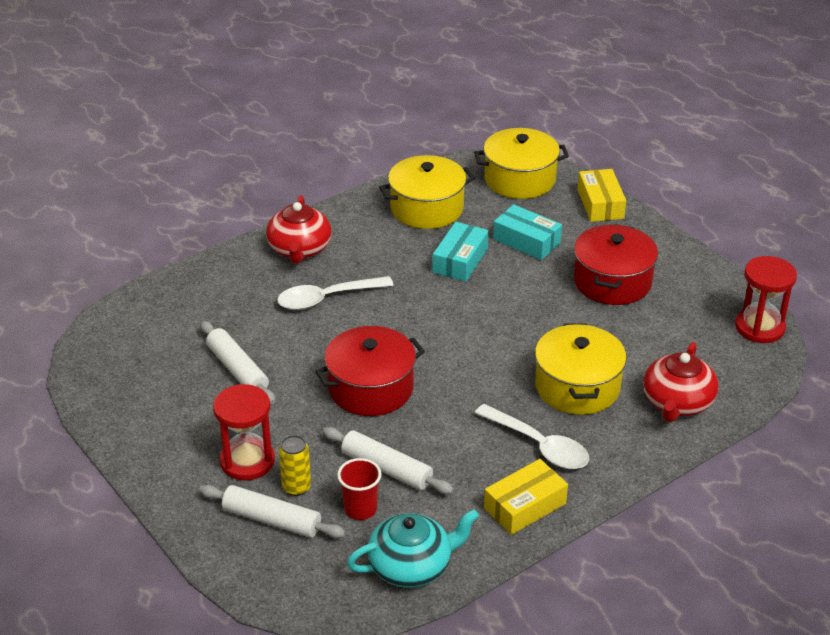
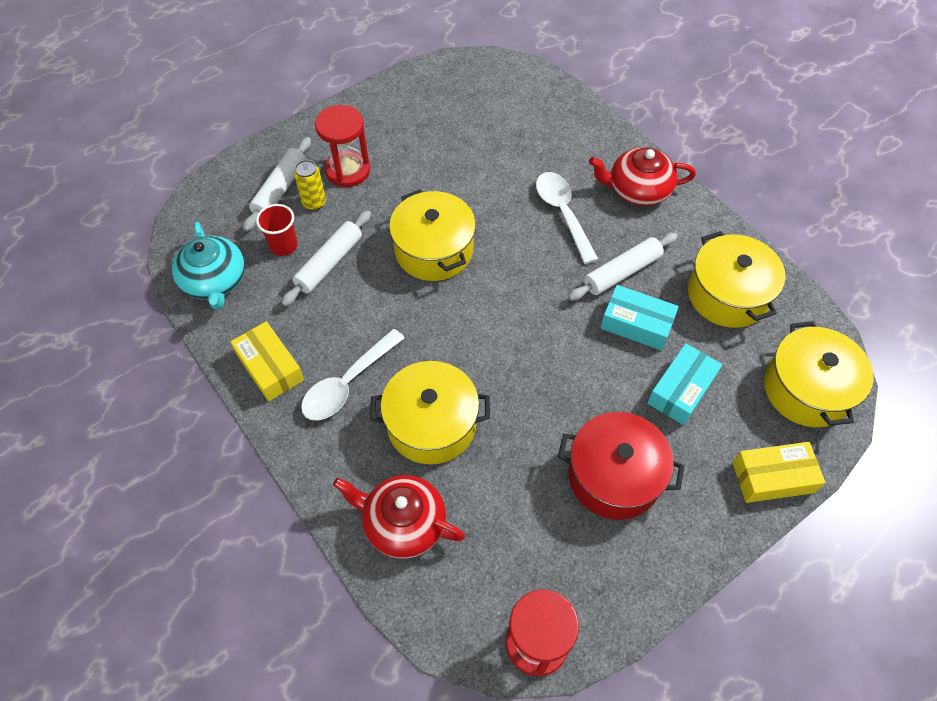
camera: 90 degrees right, 20 degrees up
white rolling pin [201,321,275,404] -> white rolling pin moved to [568,233,678,301]
red pot [315,326,425,416] -> yellow pot [389,189,476,281]

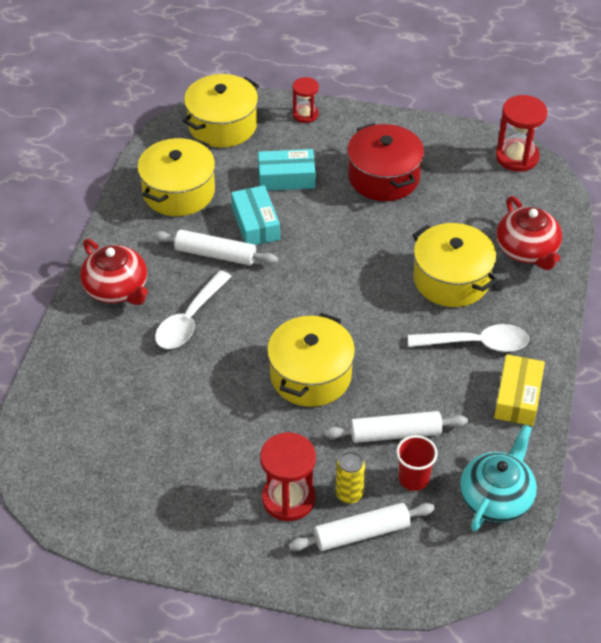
camera: 130 degrees left, 10 degrees down
yellow box [732,442,825,503] -> red hourglass [293,77,319,123]

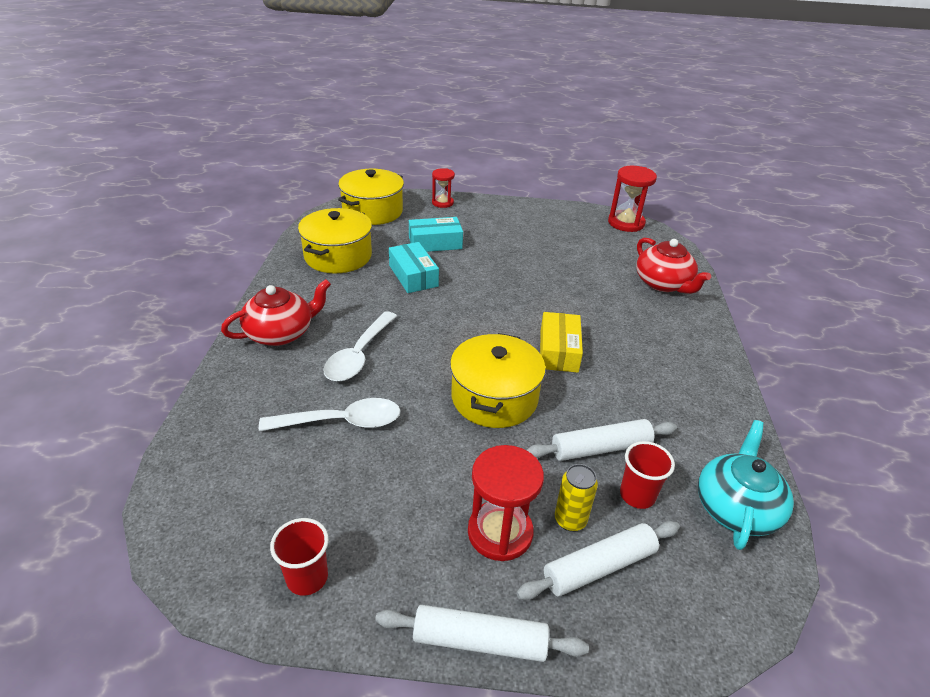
camera: 10 degrees left, 10 degrees down
red teapot [80,239,148,305] -> red teapot turned 75 degrees counterclockwise [221,279,331,346]
white rolling pin [153,230,278,265] -> white rolling pin moved to [375,605,589,662]
red pot [347,123,424,201] -> none
white spoon [408,324,529,352] -> white spoon moved to [259,398,401,431]
yellow pot [413,223,498,307] -> none
yellow box [494,354,545,426] -> yellow box moved to [540,312,583,373]
none -> red cup [270,518,329,596]

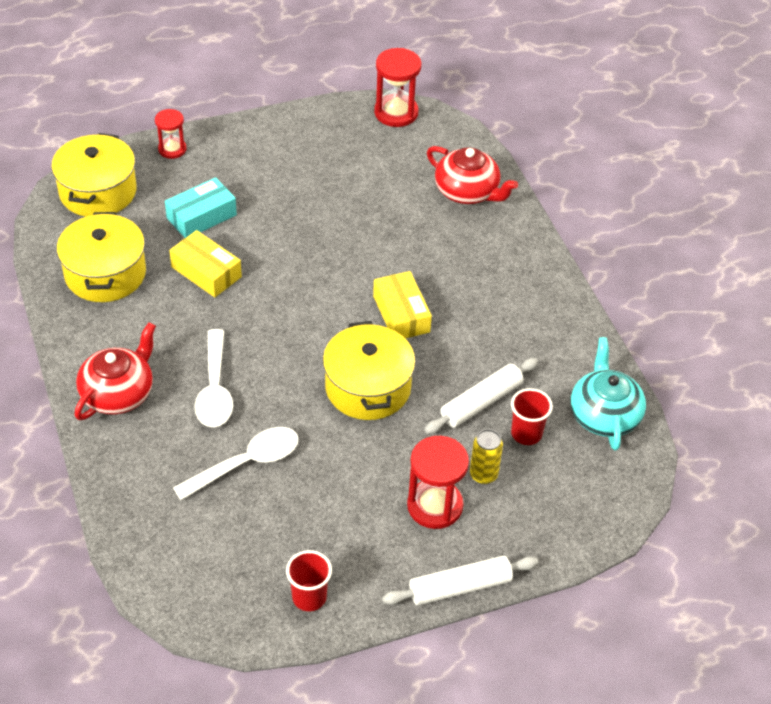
camera: 25 degrees left, 10 degrees up
turquoise box [389,242,439,293] -> yellow box [169,230,242,297]
white rolling pin [516,521,680,600] -> none

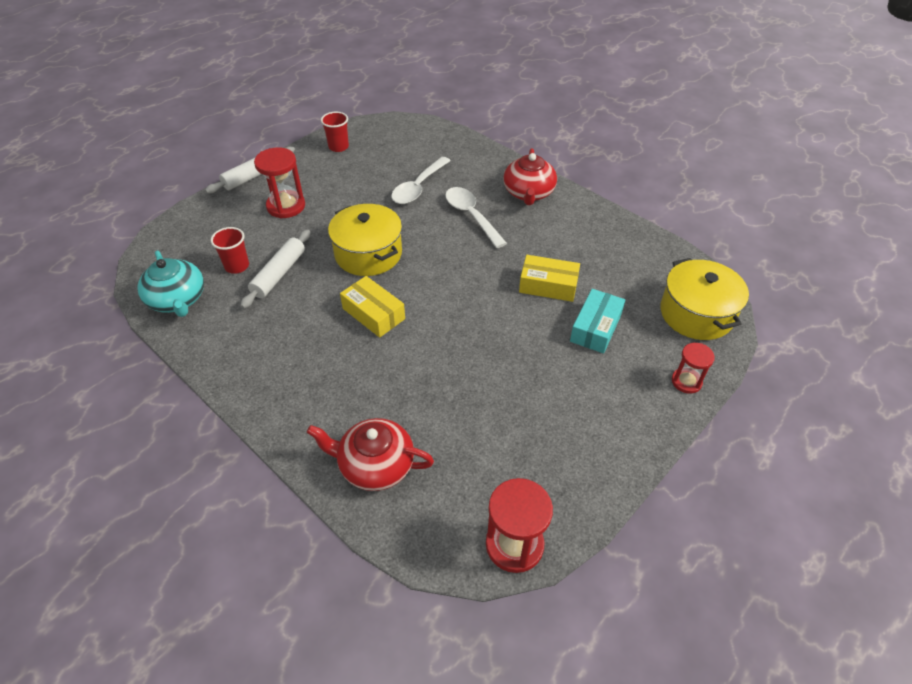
camera: 155 degrees right, 0 degrees up
yellow pot [57,212,146,302] -> none
yellow can [470,429,503,484] -> none

